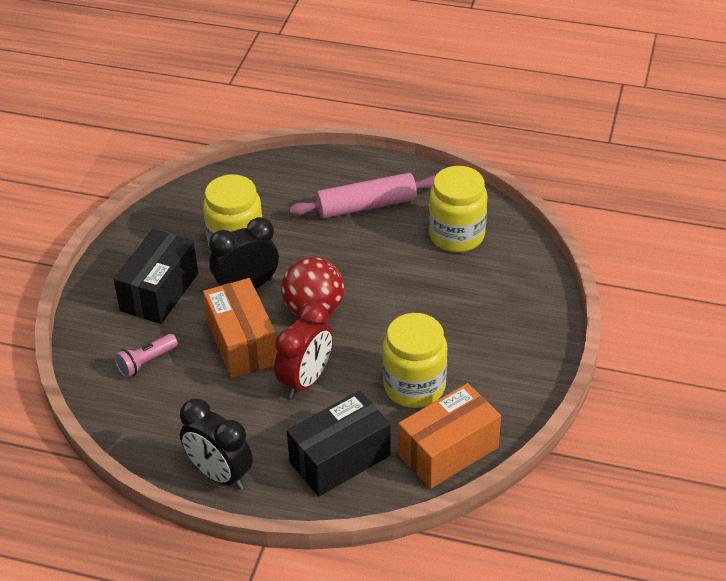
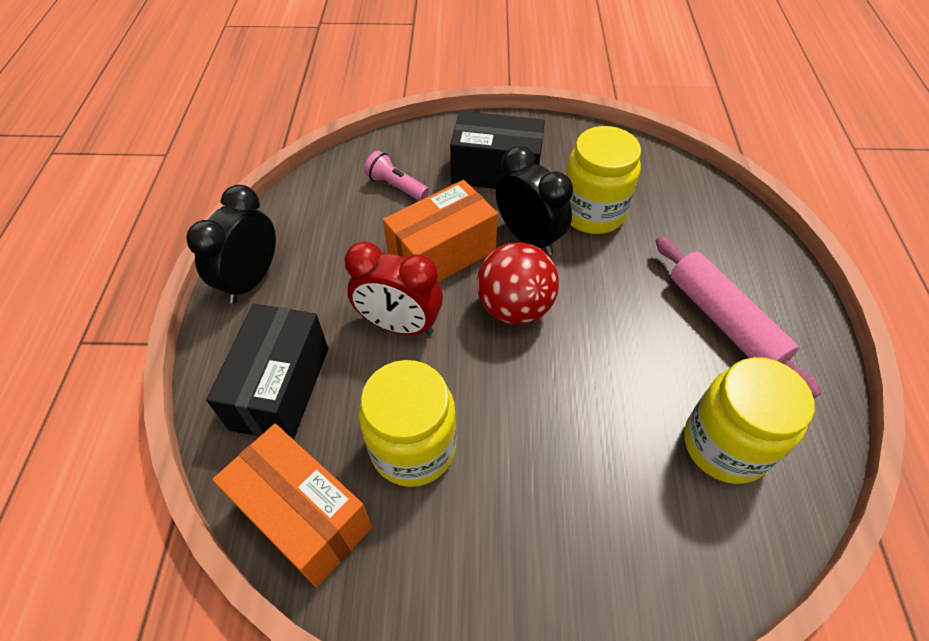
camera: 75 degrees right, 10 degrees up
black box [287,391,391,497] -> black box turned 60 degrees clockwise [206,303,328,440]

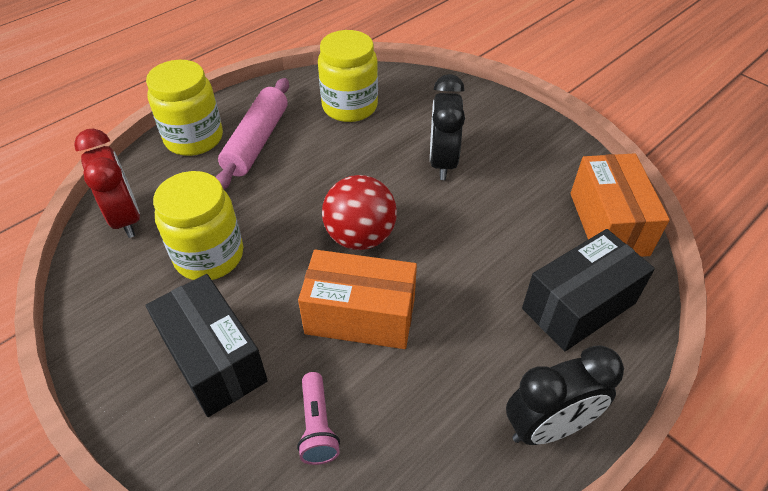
camera: 135 degrees left, 5 degrees down
red clock [345,241,443,335] -> red clock moved to [74,129,140,238]
yellow jar [359,360,457,487] -> yellow jar moved to [146,60,223,156]
black clock [496,146,573,255] -> black clock moved to [430,74,465,180]

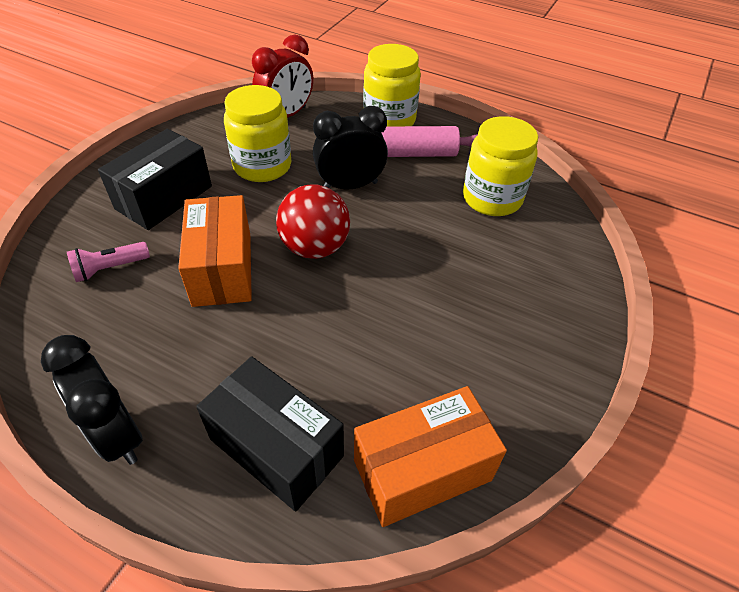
camera: 70 degrees right, 0 degrees up
black clock [430,74,465,180] -> black clock moved to [313,106,388,190]

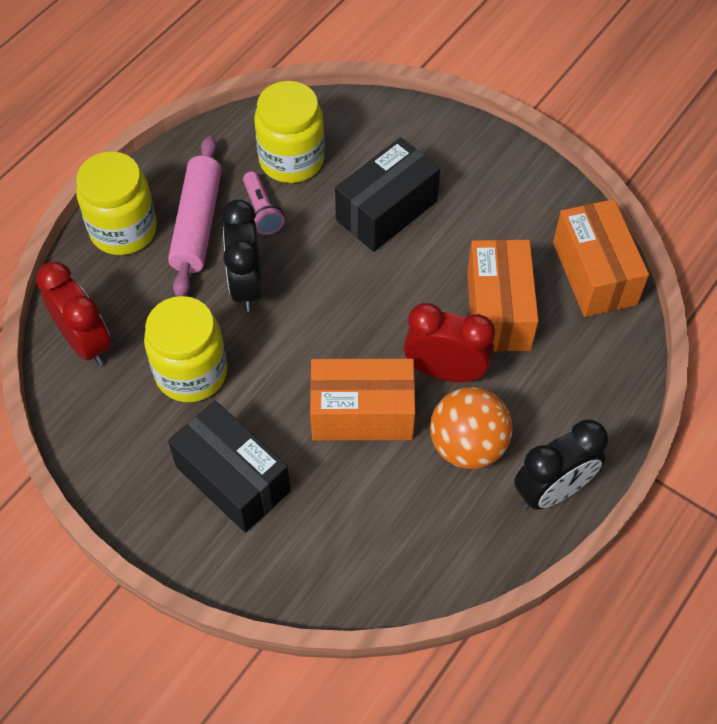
camera: 80 degrees left, 10 degrees up
pink flashlight [67,242,150,282] -> pink flashlight moved to [243,171,284,235]
black box [196,356,344,512] -> black box moved to [335,137,440,252]
red ball [276,185,350,259] -> none
none -> red clock [404,303,495,382]
none -> orange ball [430,387,513,469]
none -> orange box [467,239,539,352]

